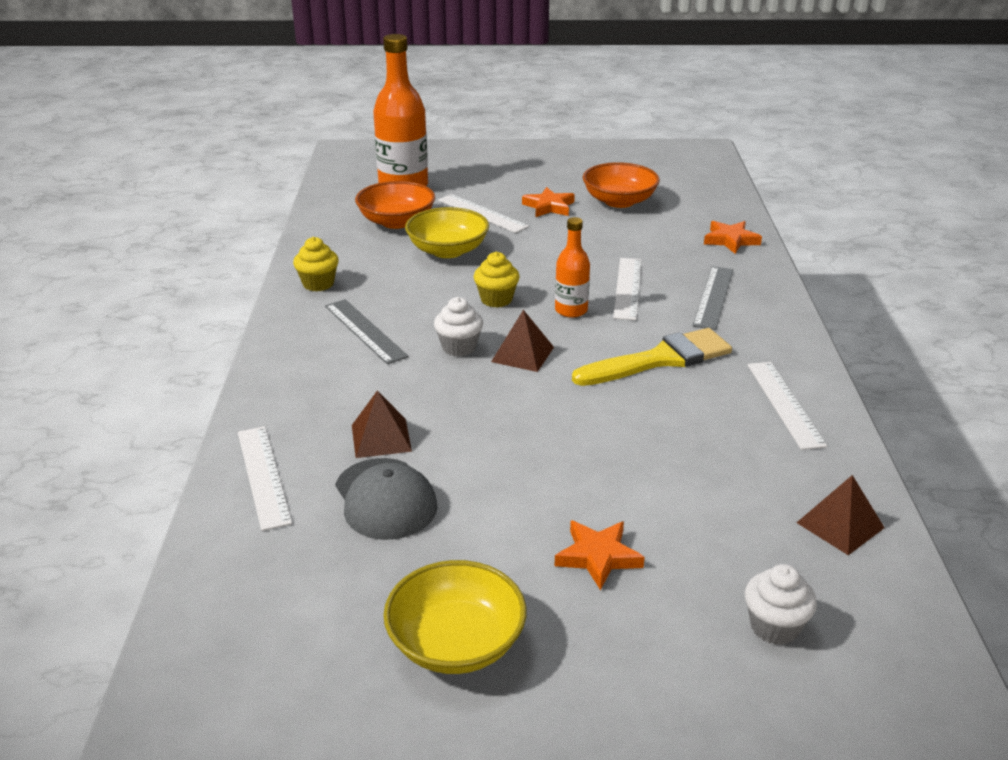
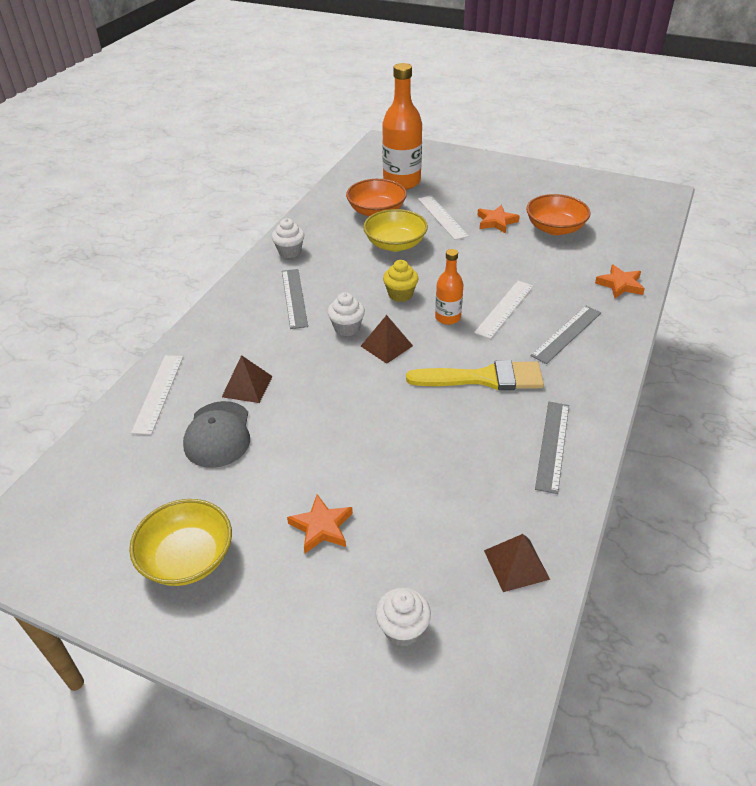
camera: 25 degrees right, 10 degrees up
yellow cupcake [293,237,339,292] -> white cupcake [272,218,304,258]
white ruler [747,362,827,450] -> grey ruler [535,402,569,494]

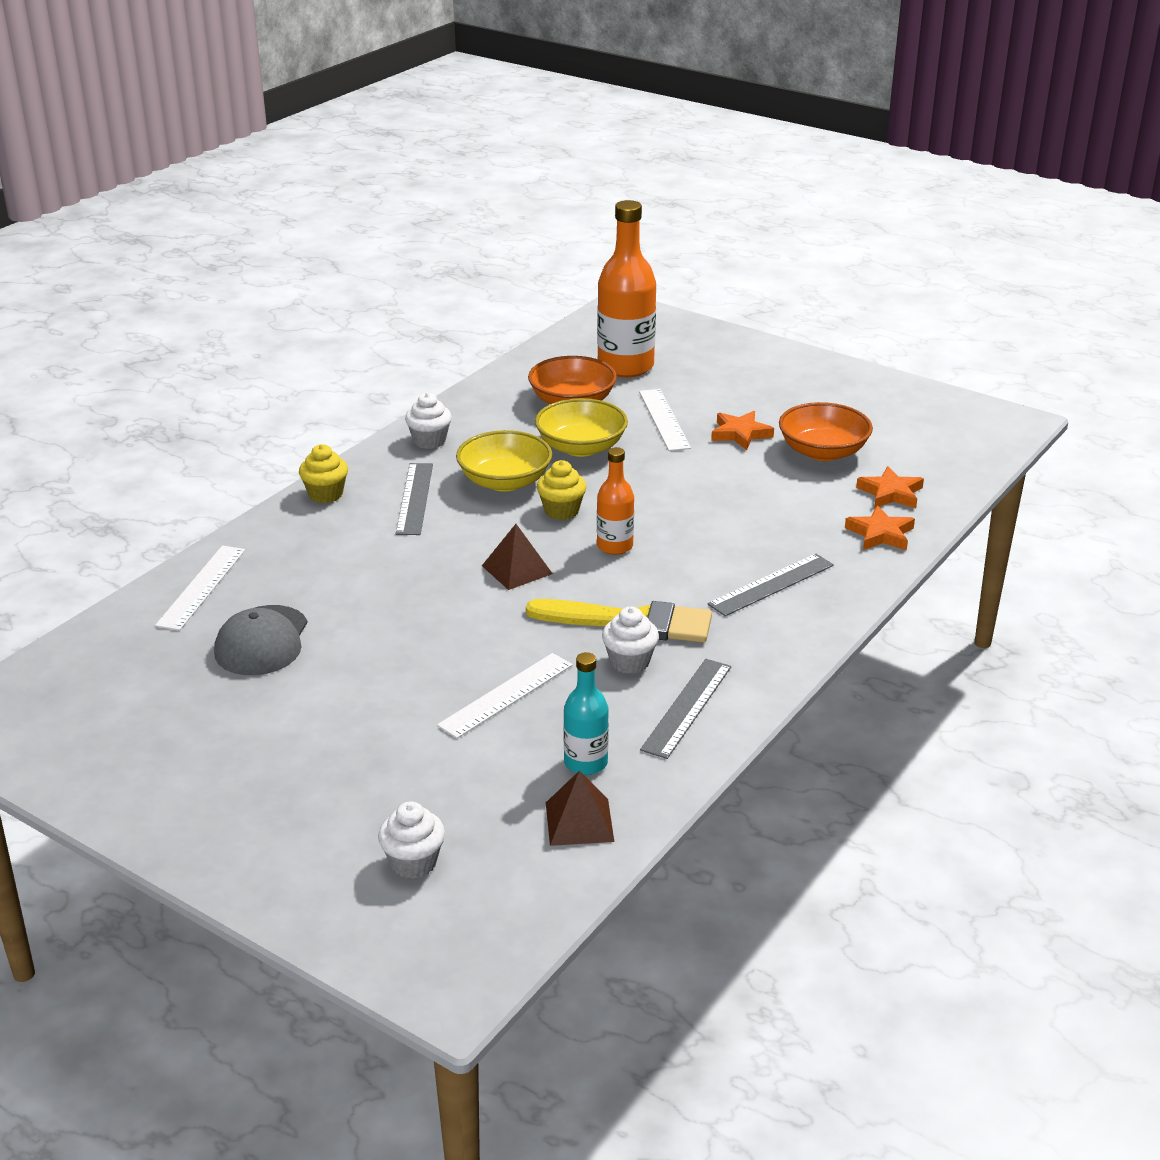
camera: 10 degrees right, 10 degrees down
yellow bowl [129,499,232,586] -> yellow bowl moved to [456,430,552,492]
brown pyramid [222,355,273,403] -> none
orange star [287,494,353,553] -> orange star moved to [856,466,924,508]
white cupcake [328,292,365,336] -> white cupcake moved to [602,606,659,674]
white ruler [474,281,533,339] -> white ruler moved to [437,653,573,739]
none -> yellow cupcake [299,444,348,503]
none -> turquoise bottle [564,652,609,775]

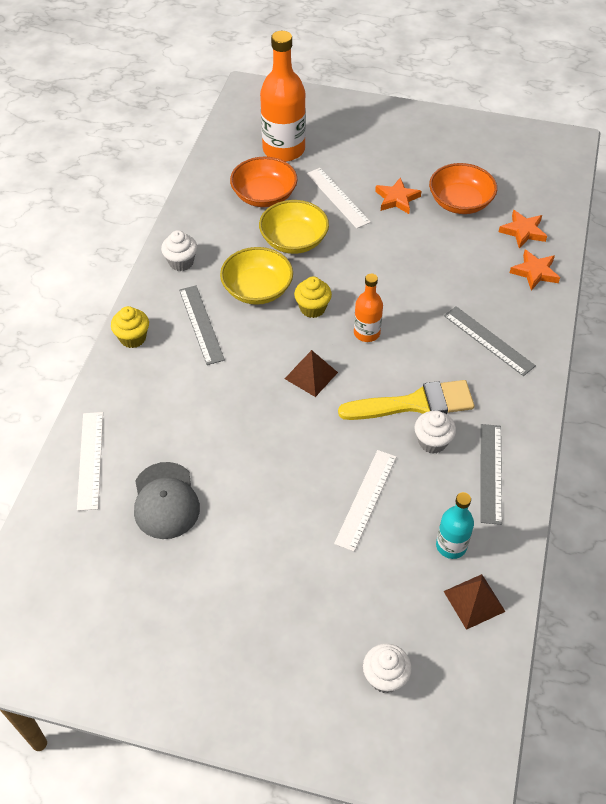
camera: 20 degrees left, 20 degrees up
grey ruler [708,554,834,616] -> grey ruler turned 75 degrees counterclockwise [444,306,536,376]

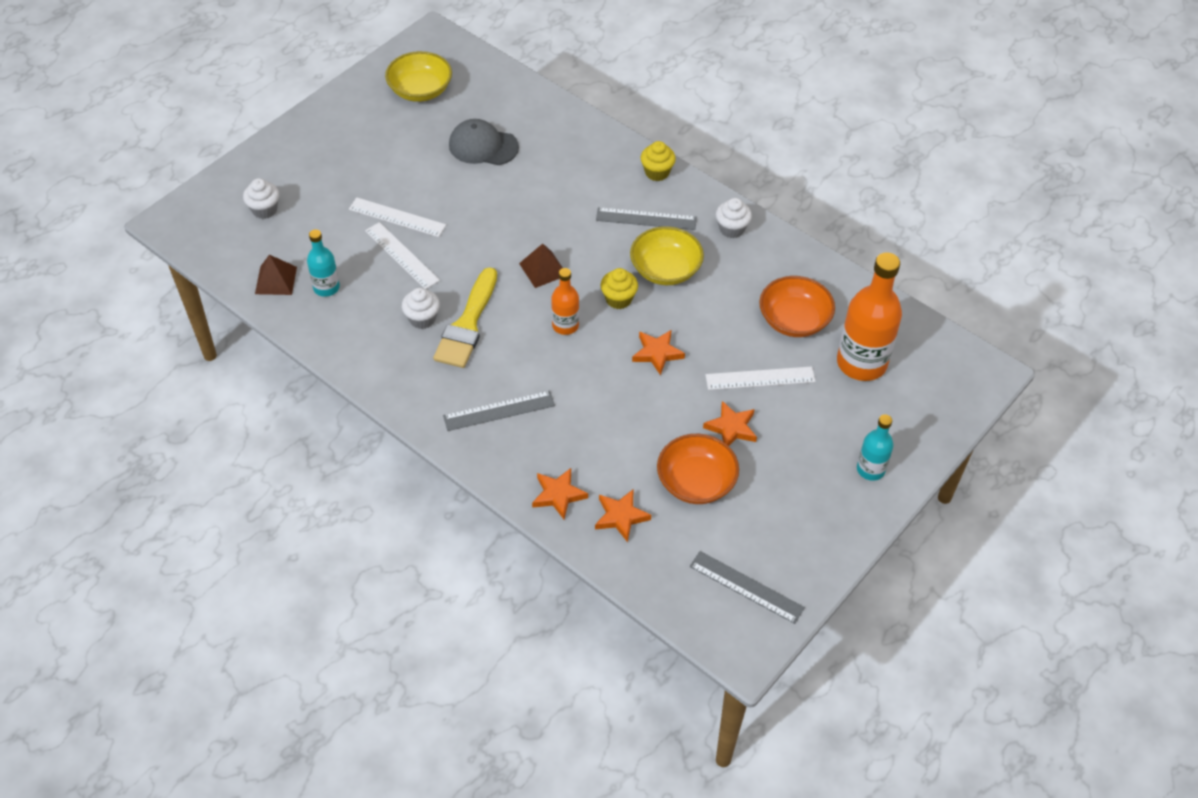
camera: 115 degrees right, 0 degrees up
white ruler [77,412,103,511] -> white ruler moved to [349,197,446,237]
yellow bowl [259,200,329,254] -> yellow bowl moved to [385,51,452,102]
grey ruler [480,424,502,525] -> grey ruler moved to [690,551,805,624]
none -> orange star [632,330,685,375]
none -> turquoise bottle [857,414,894,481]

